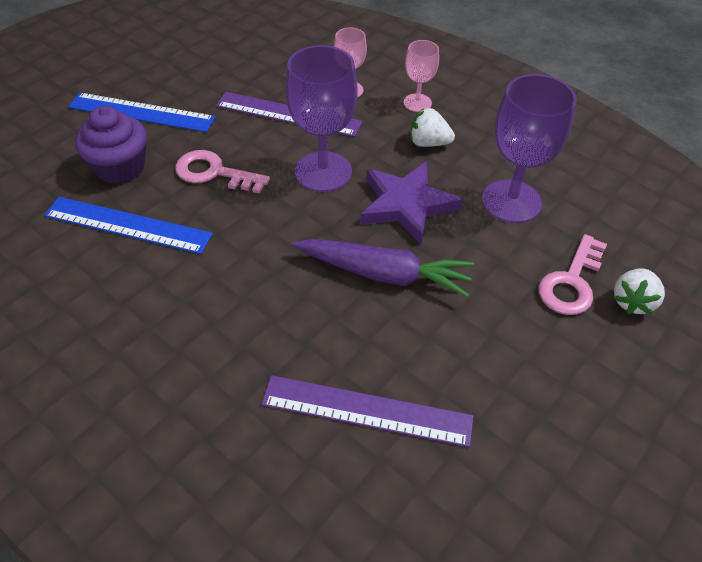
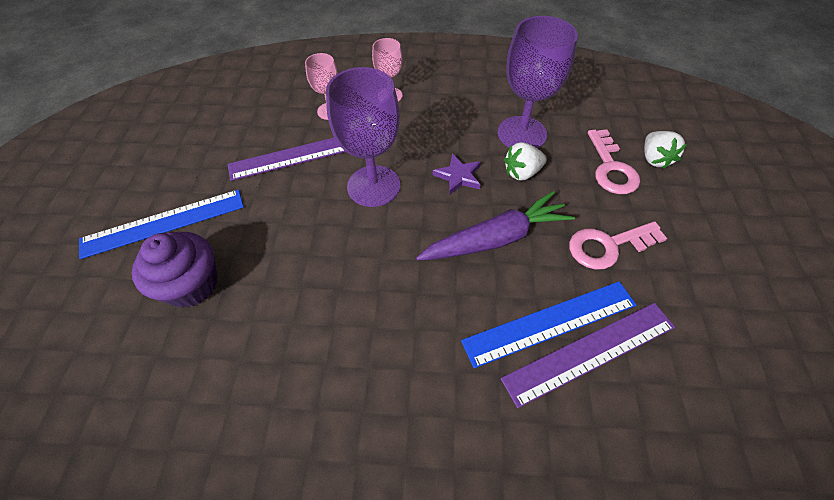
camera: 35 degrees left, 5 degrees up
blue ruler [44,197,213,254] -> blue ruler moved to [461,281,636,368]
pink key [175,150,270,194] -> pink key moved to [569,221,667,270]
purple star [360,161,463,244] -> purple star [433,154,481,194], size x0.55
white strawberry [410,108,455,147] -> white strawberry moved to [504,142,547,181]

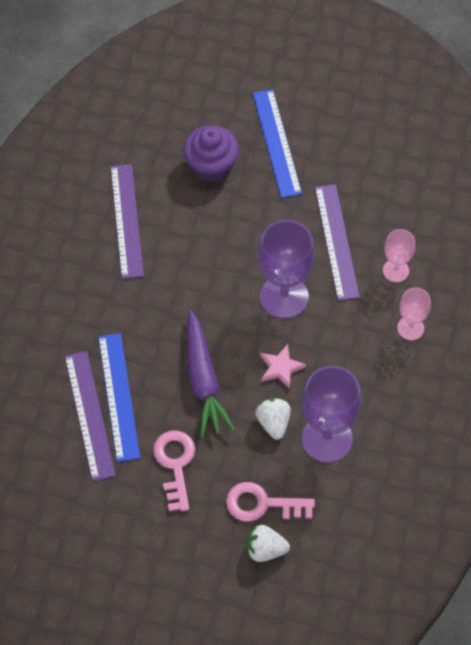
camera: 100 degrees right, 5 degrees up
purple star [433,154,481,194] -> pink star [260,344,306,389]
none -> purple ruler [110,164,144,279]

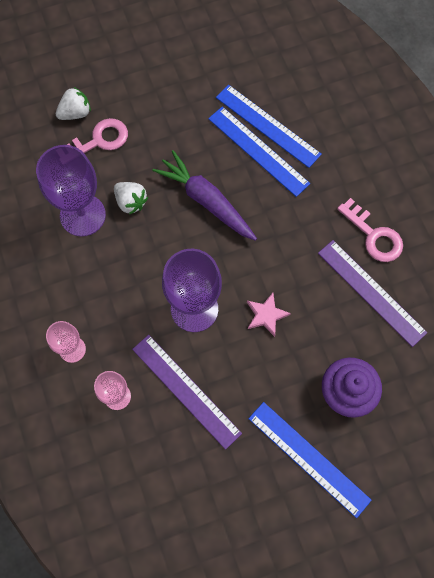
camera: 145 degrees right, 10 degrees up
purple ruler [65,351,116,481] -> blue ruler [216,85,322,168]
pink key [153,431,195,511] -> pink key moved to [337,198,403,262]
pink star [260,344,306,389] -> pink star moved to [247,293,291,337]

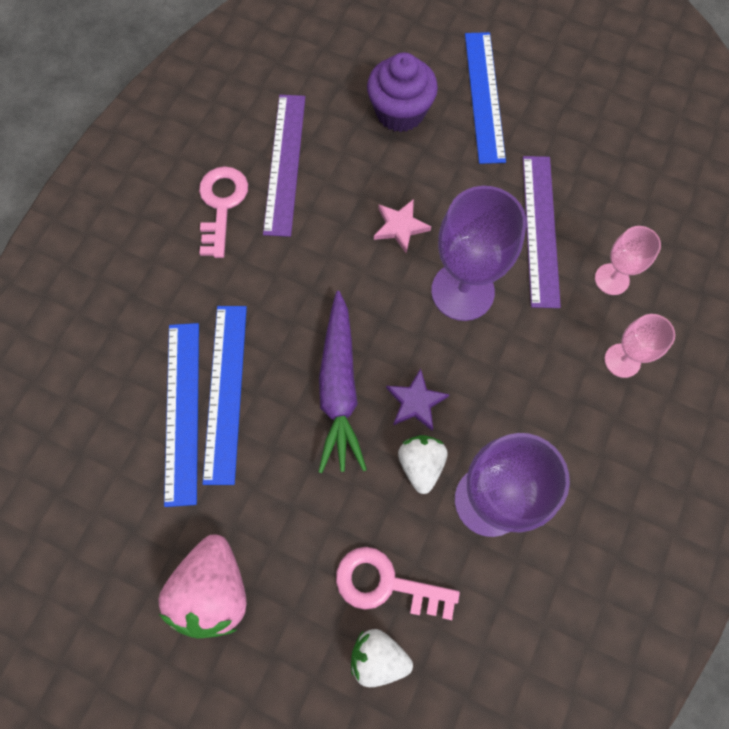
camera: 135 degrees left, 0 degrees up
none -> pink strawberry [158,534,247,638]
none -> purple star [386,369,450,431]

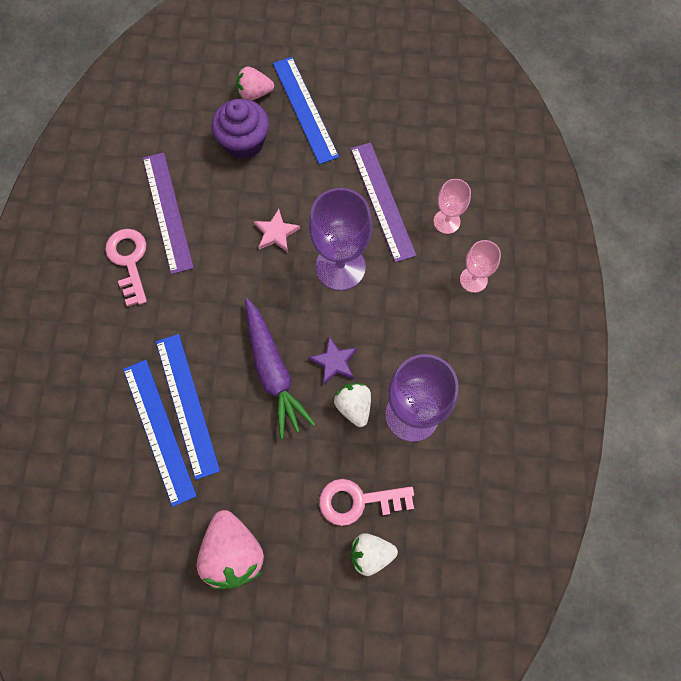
camera: 20 degrees left, 0 degrees up
none -> pink strawberry [236,66,274,101]

